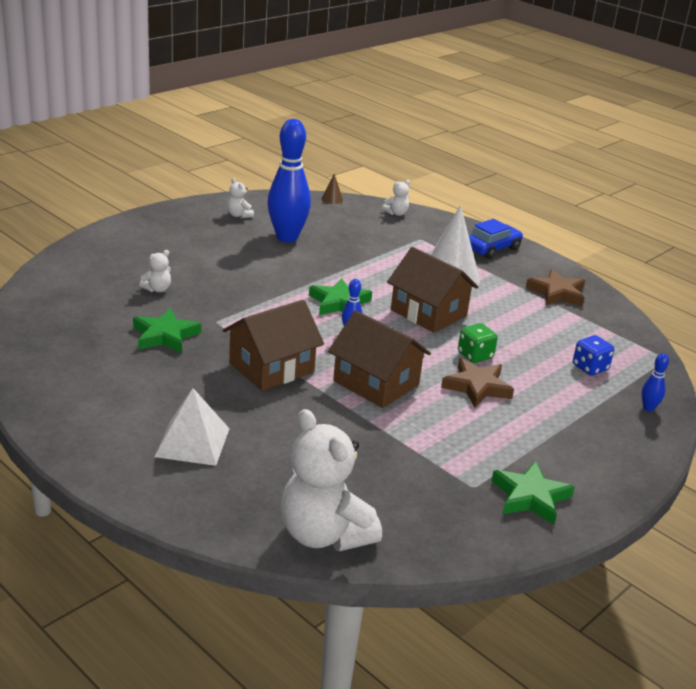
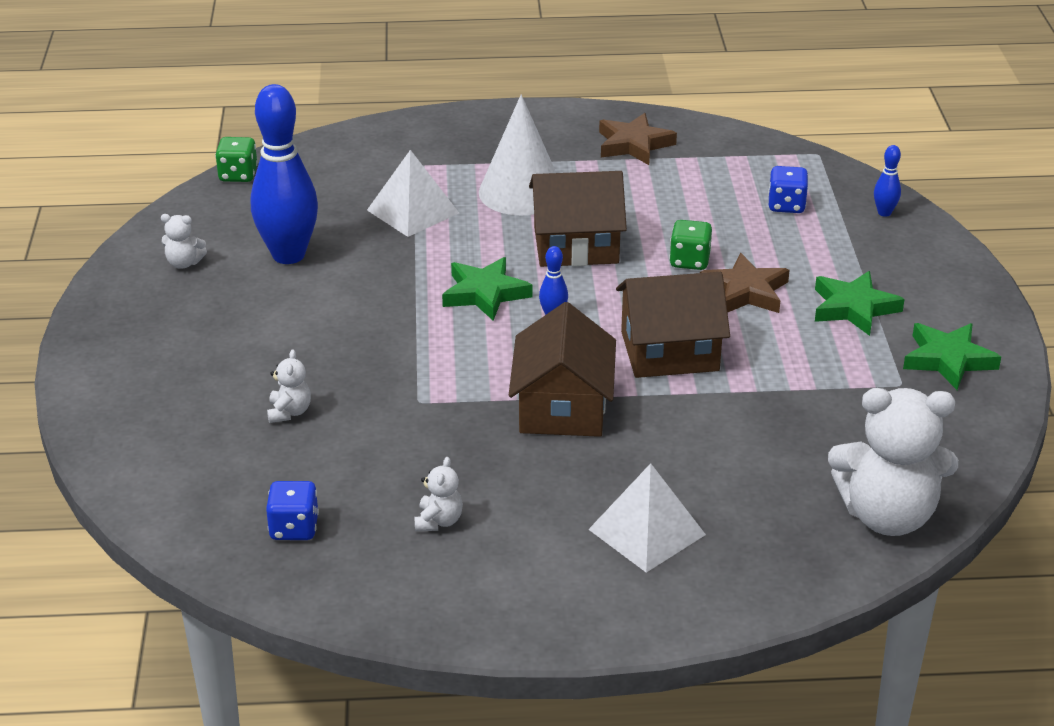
camera: 45 degrees left, 5 degrees up
green star [133,308,201,353] -> green star moved to [815,271,905,336]
brown cone [321,174,343,204] -> green dice [215,137,258,182]
white teddy bear [382,180,410,216] -> white teddy bear moved to [414,457,463,531]
blue car [469,219,523,259] -> none
none -> blue dice [266,481,319,540]
none -> white pyramid [367,150,459,237]

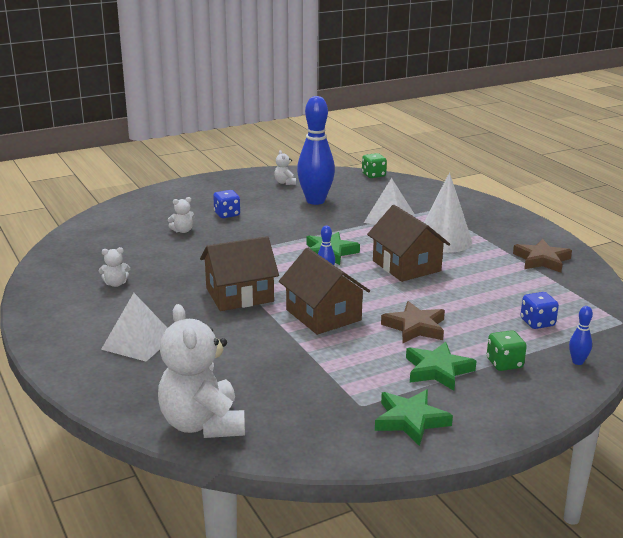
camera: 65 degrees right, 10 degrees down
blue dice [266,481,319,540] -> blue dice moved to [213,190,240,218]
green dice [669,220,712,270] -> green dice moved to [487,330,527,371]

